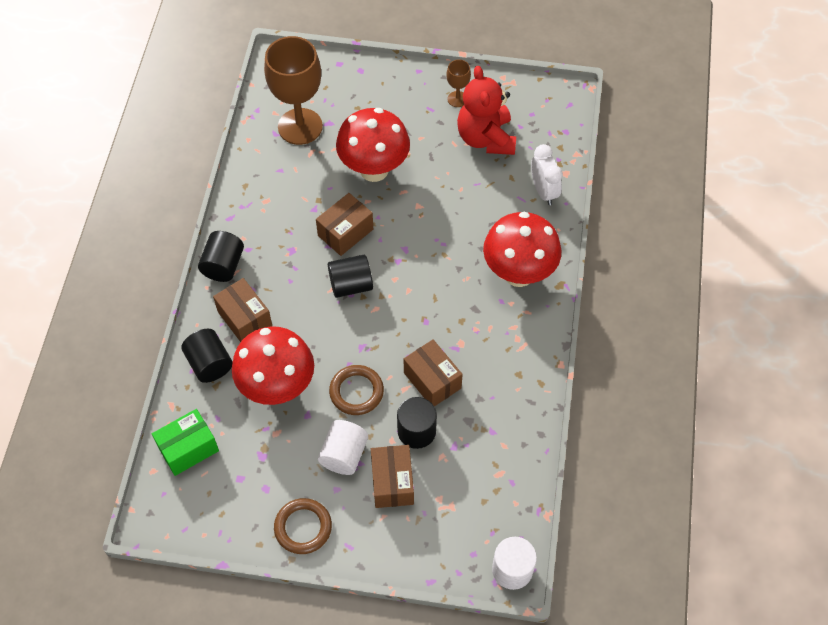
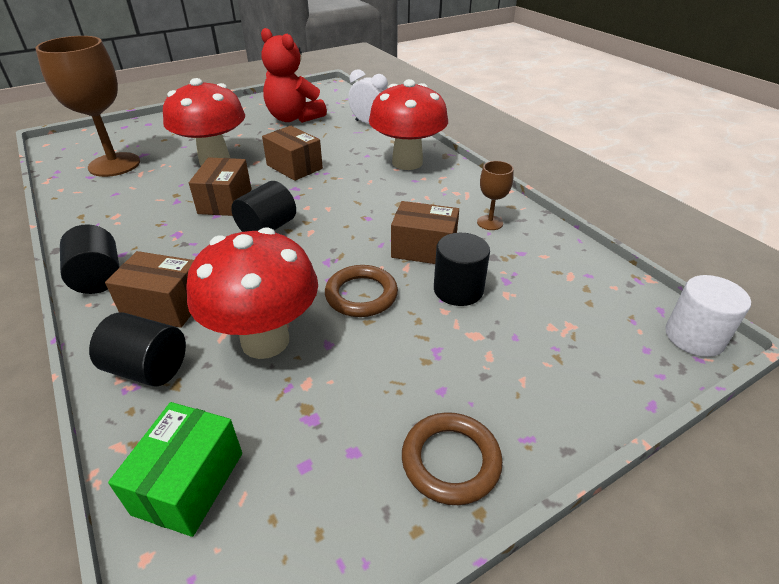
camera: 40 degrees left, 20 degrees down
white cylinder [318,420,368,475] -> none
brown box [371,445,414,508] -> brown box moved to [262,126,323,181]
brown goblet [446,60,471,107] -> brown goblet moved to [477,161,513,230]

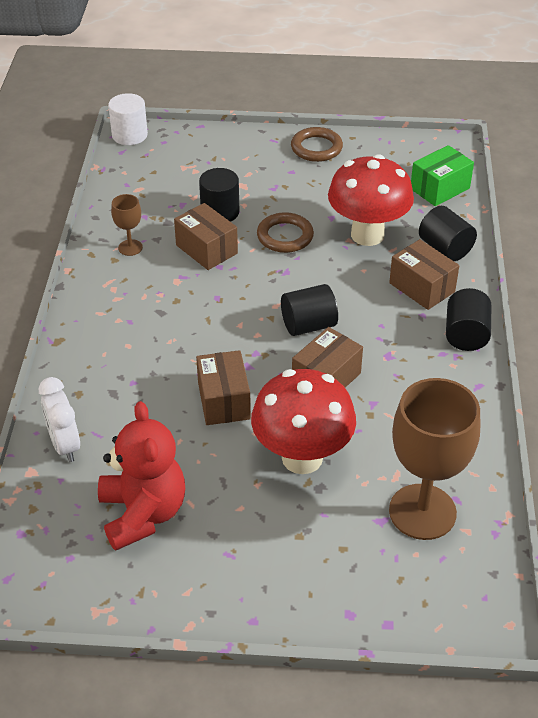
camera: 145 degrees left, 5 degrees up
red mushroom [369,79,448,170] -> none

